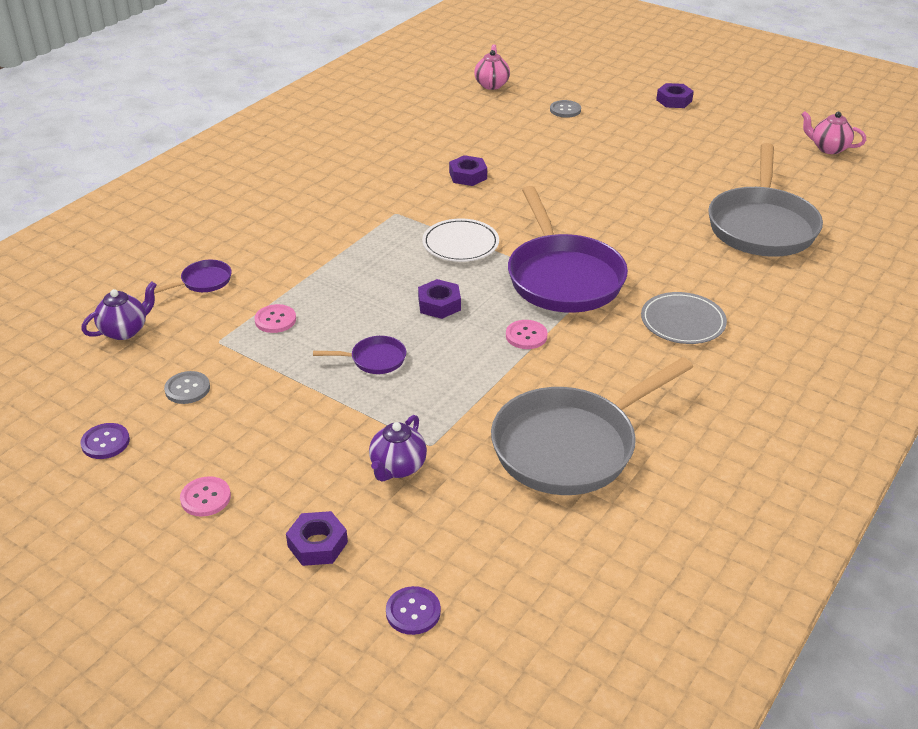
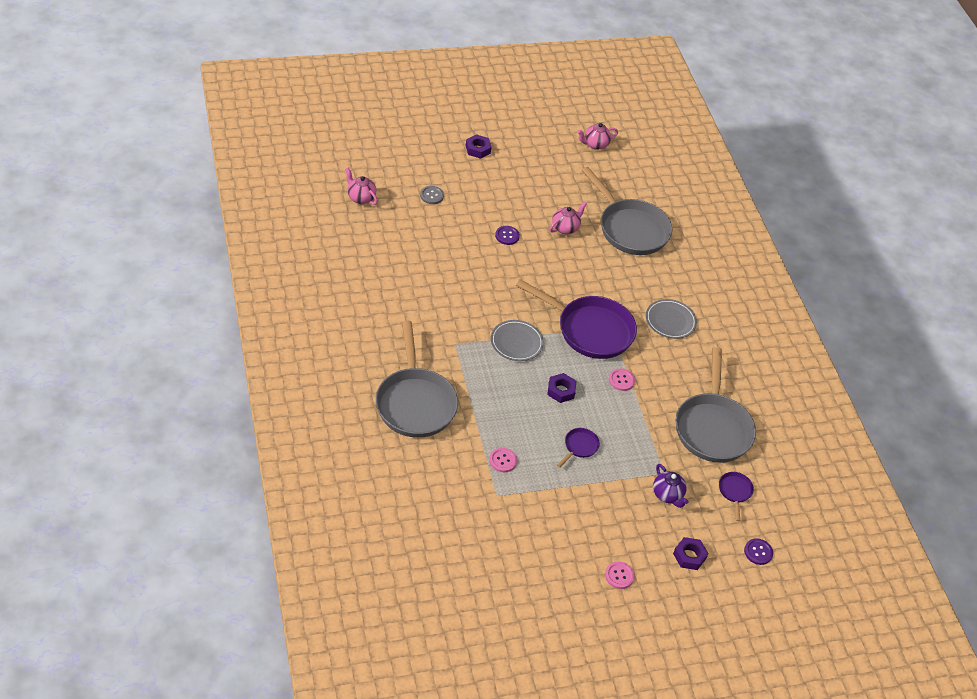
camera: 55 degrees left, 10 degrees up
purple teapot [81,282,157,340] -> none
purple button [81,423,130,459] -> purple button moved to [495,226,520,245]
purple pan [154,260,232,294] -> purple pan moved to [719,472,754,521]
grey button [164,371,210,404] -> none
white plate [422,218,499,262] -> grey plate [491,320,544,361]
purple nut [449,155,487,186] -> none
none -> grey pan [376,321,458,438]
none -> pink teapot [550,201,587,234]

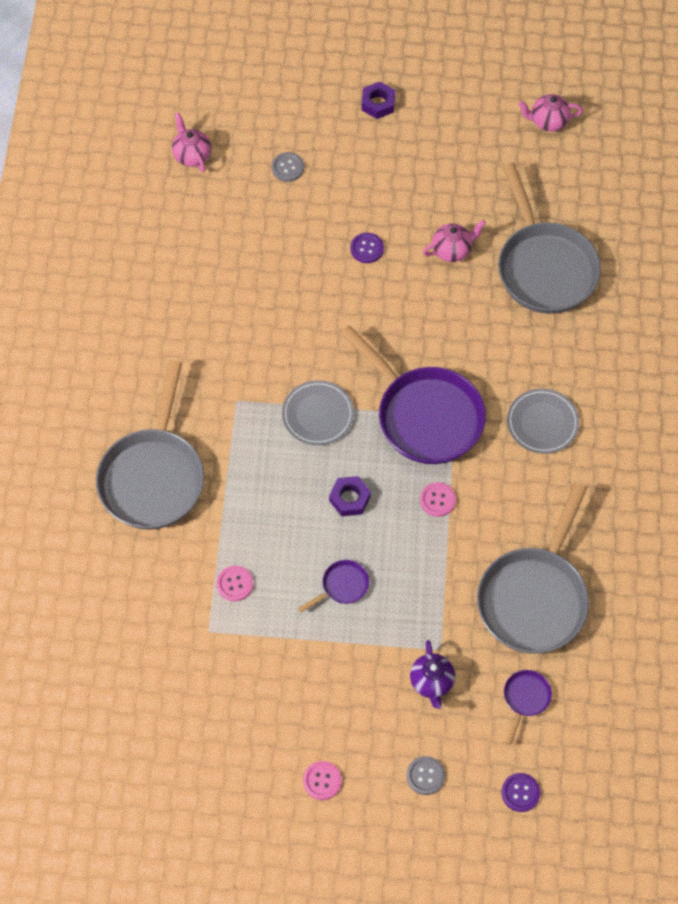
camera: 25 degrees right, 15 degrees up
purple nut [673,537,709,570] -> grey button [406,756,445,795]

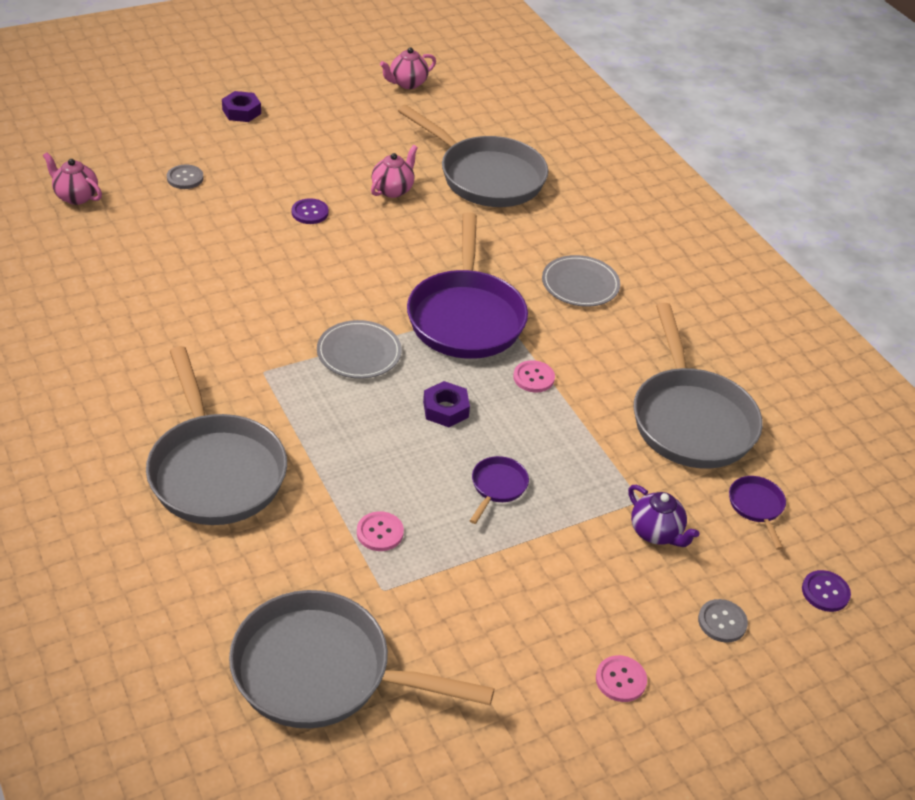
camera: 35 degrees left, 20 degrees down
purple pan [340,325,486,464] -> purple pan turned 75 degrees clockwise [407,212,528,359]
none -> grey pan [229,590,495,728]

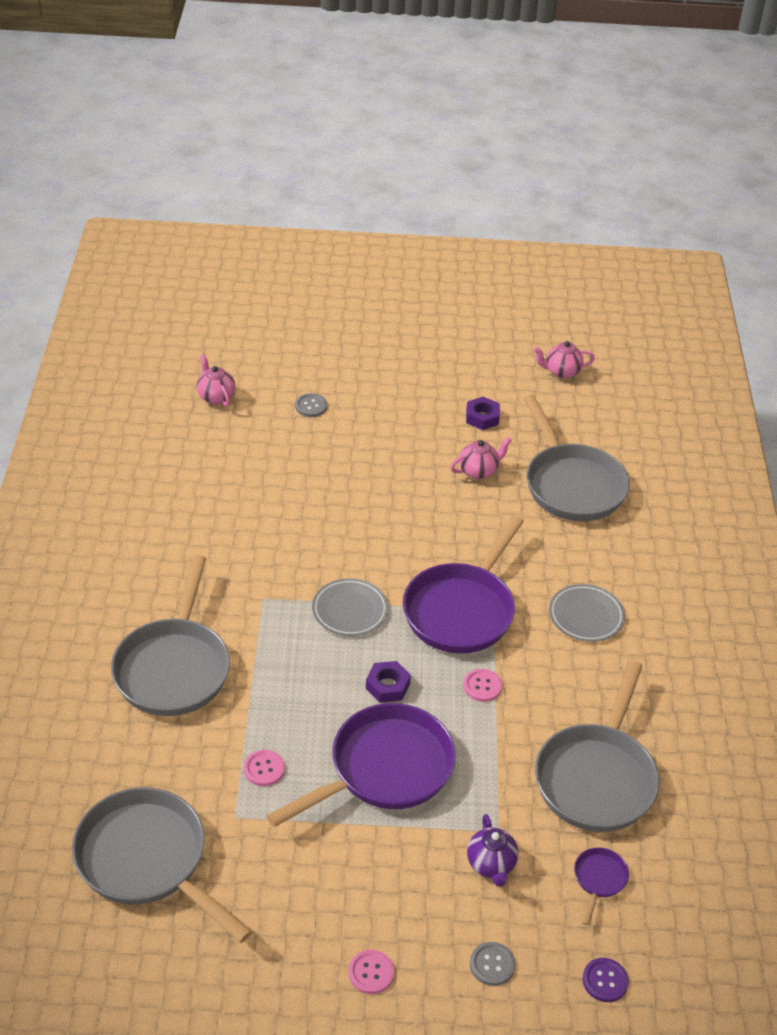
camera: 30 degrees right, 0 degrees up
purple nut [222,91,261,122] -> purple nut moved to [466,397,500,430]
purple button [292,198,329,224] -> none
purple pan [470,456,529,524] -> purple pan [266,703,456,827], size x2.37

